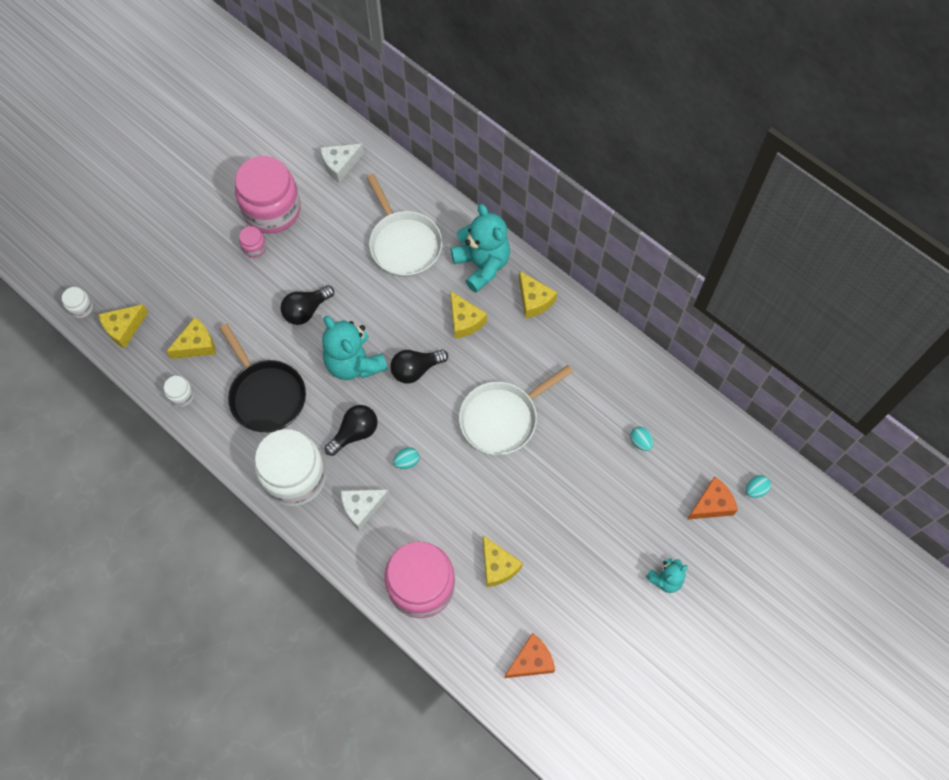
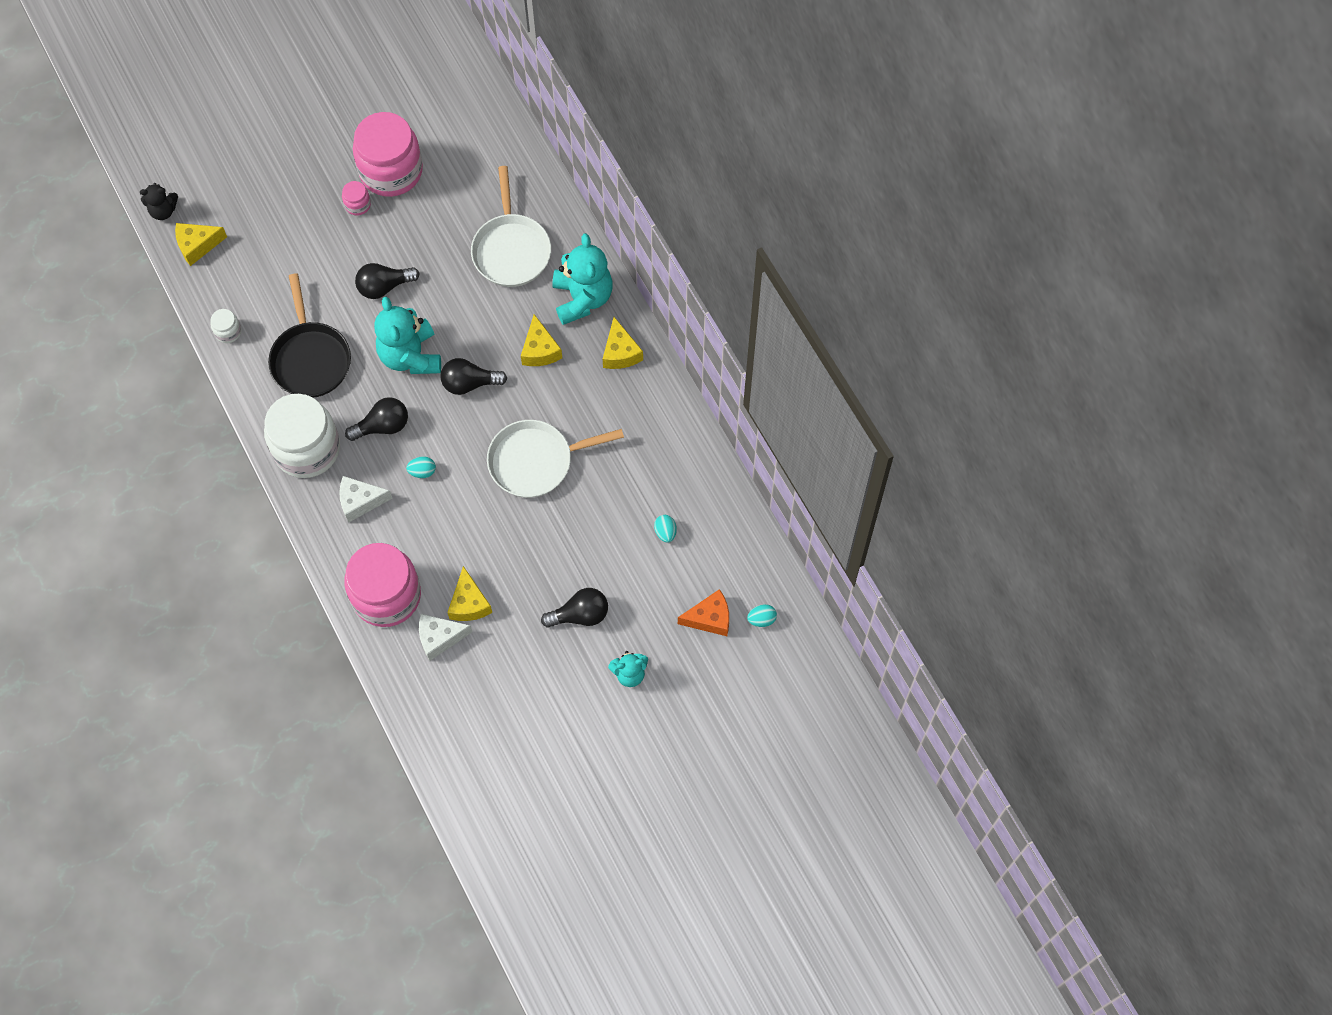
camera: 20 degrees right, 0 degrees up
white jar [62,287,93,318] -> black teddy bear [140,183,178,220]
yellow cheese [166,317,216,359] -> none
white cheese [320,144,364,183] -> white cheese moved to [419,614,472,661]
orange cheese [504,633,555,678] -> none
none -> black light bulb [541,588,608,628]

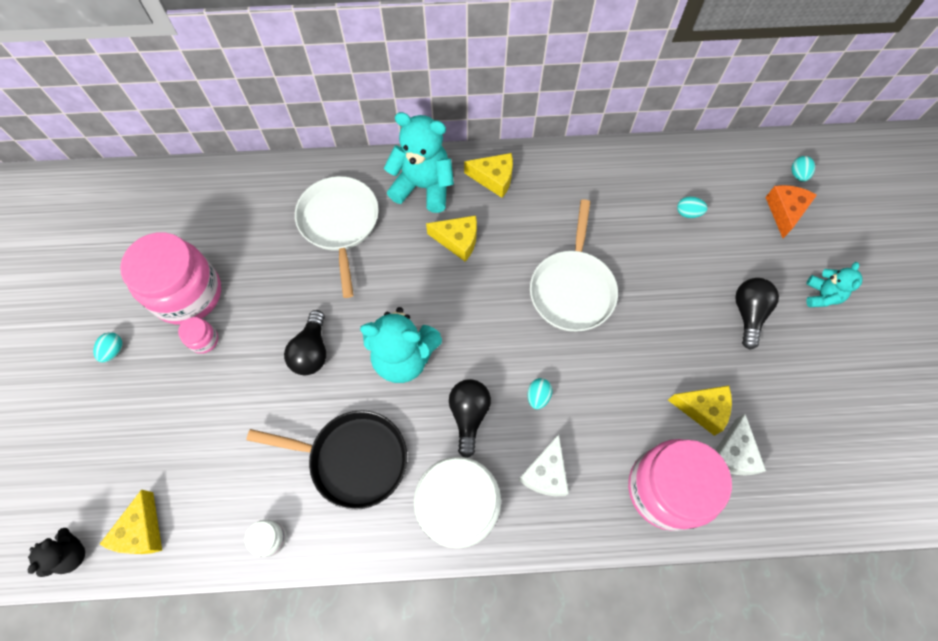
camera: 65 degrees left, 0 degrees up
black light bulb [441,358,507,395] -> none
white pan [471,166,551,287] -> white pan turned 120 degrees counterclockwise [295,176,379,298]
none -> turquoise egg [93,332,123,362]

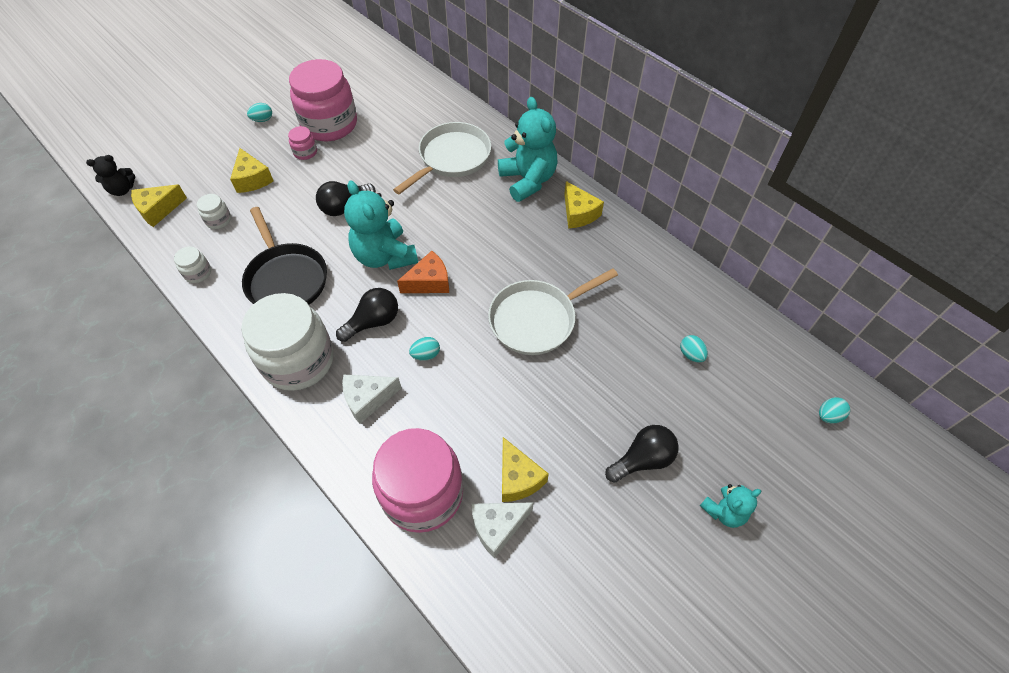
camera: 50 degrees right, 10 degrees down
yellow cheese [426,215,477,262] -> yellow cheese moved to [230,148,274,193]
orange cheese [765,185,817,238] -> orange cheese moved to [397,251,449,293]
none -> white jar [197,194,231,229]

